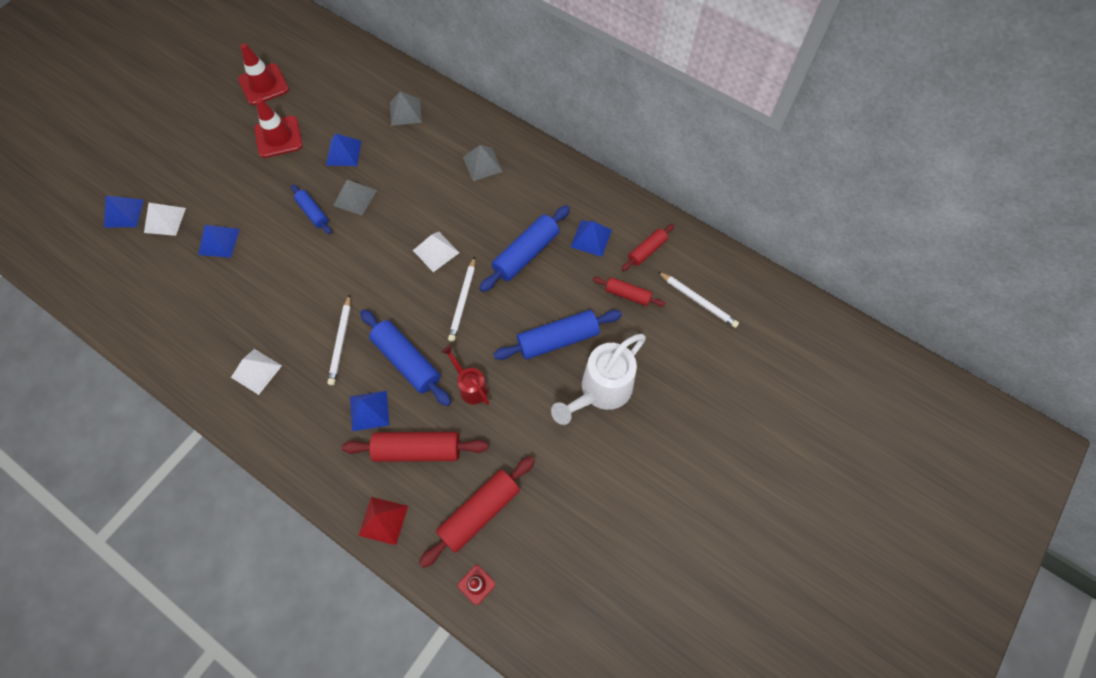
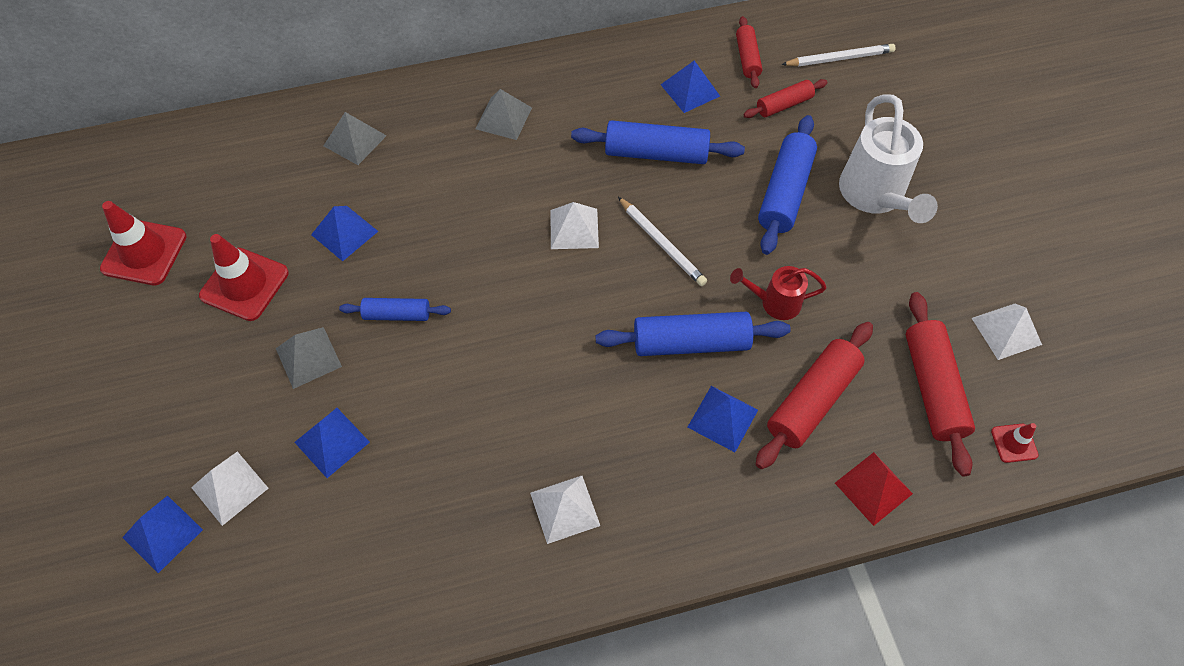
camera: 50 degrees left, 5 degrees down
white pencil [327,294,351,385] -> none
grey pyramid [333,180,377,216] -> grey pyramid moved to [276,327,342,389]
blue rolling pin [479,205,570,292] -> blue rolling pin turned 75 degrees counterclockwise [571,120,745,164]
none -> white pyramid [972,303,1042,360]

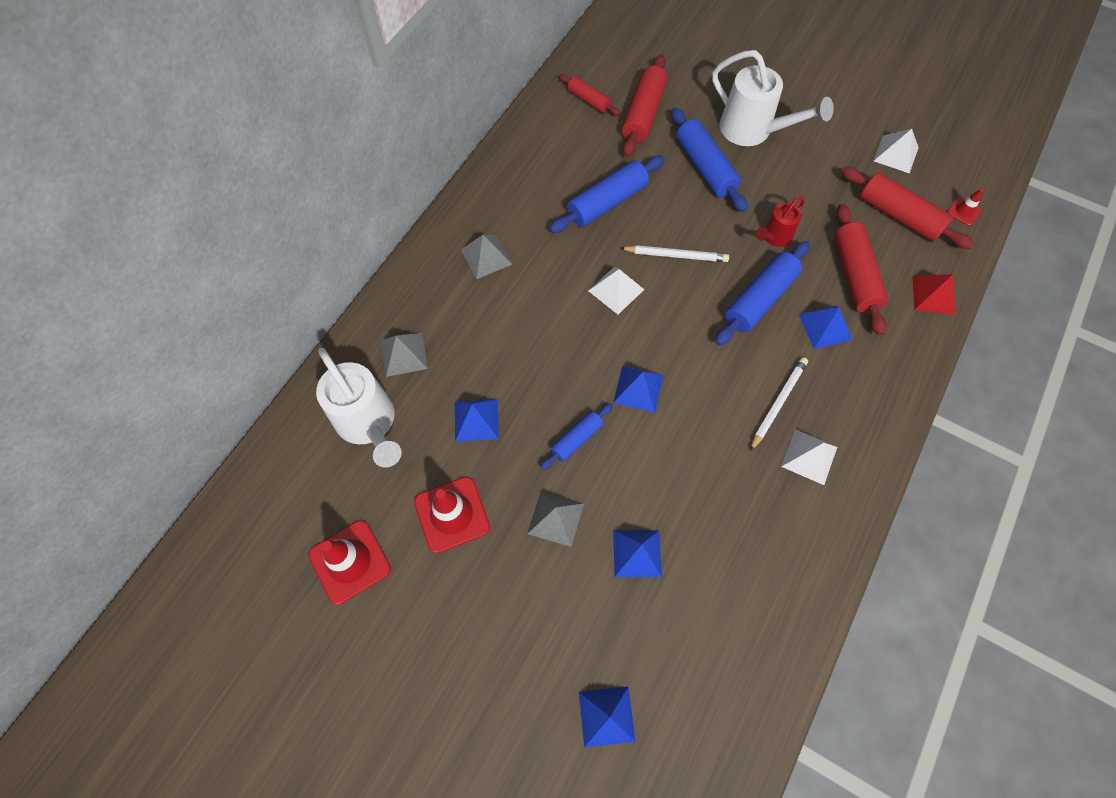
camera: 45 degrees left, 5 degrees up
white pyramid [191,451,269,526] -> none
blue pyramid [660,61,720,113] -> blue pyramid moved to [613,366,664,413]
red rolling pin [743,79,828,118] -> red rolling pin [622,54,667,157], size x1.71
white pencil [781,44,896,67] -> white pencil moved to [750,357,808,451]
none -> white watering can [316,348,402,468]

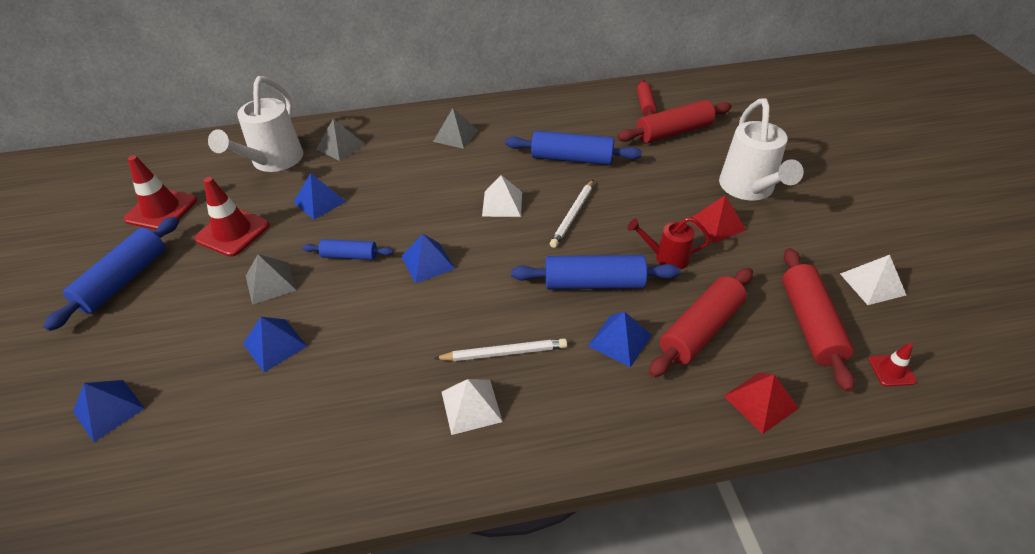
camera: 50 degrees right, 20 degrees down
white pencil [620,245,729,262] -> white pencil turned 60 degrees clockwise [550,180,593,248]
blue rolling pin [671,107,748,212] -> blue rolling pin moved to [43,216,179,331]
none -> red pyramid [691,195,746,243]

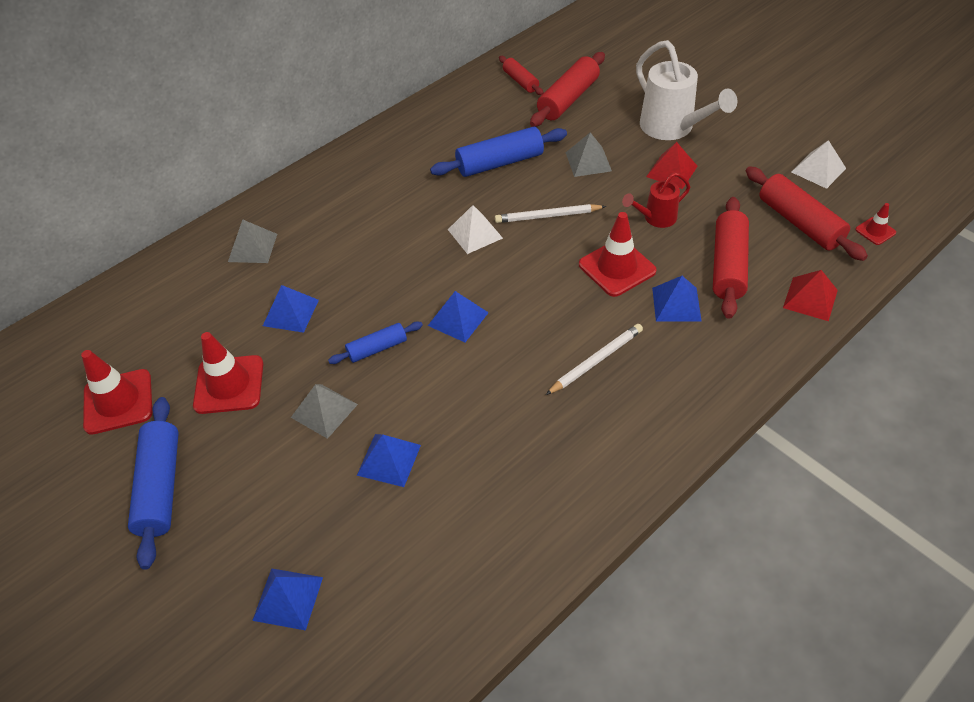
camera: 30 degrees left, 5 degrees up
white watering can [208,76,303,172] -> none
grey pyramid [433,108,478,149] -> grey pyramid moved to [566,132,612,177]
white pyramid [442,379,503,435] -> none
blue rolling pin [511,255,680,289] -> red traffic cone [579,212,656,297]
white pencil [550,180,593,248] -> white pencil turned 90 degrees clockwise [495,204,606,223]

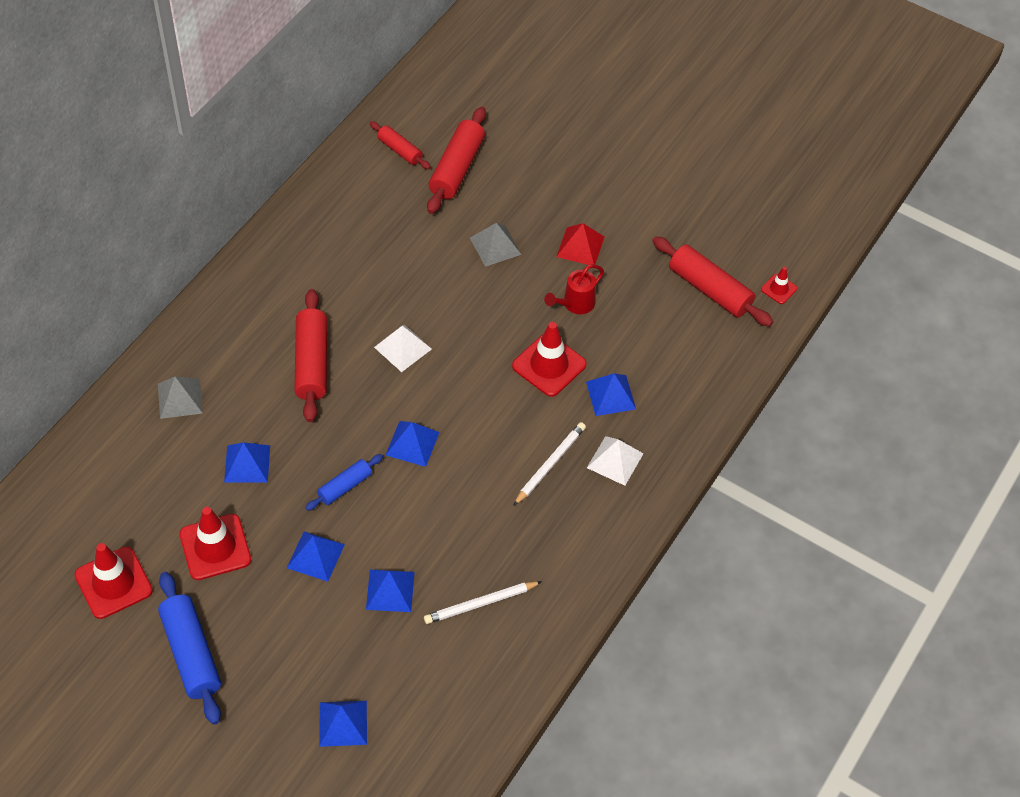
camera: 20 degrees left, 5 degrees up
grey pyramid [291,384,358,439] -> blue pyramid [287,531,345,582]
blue rolling pin [430,127,567,177] -> none
white pencil [495,204,606,223] -> white pencil moved to [424,581,542,624]
white watering can [636,40,737,140] -> none
red rolling pin [713,197,749,319] -> red rolling pin moved to [294,289,327,422]
red pyramid [783,270,838,321] -> none
white pyramid [792,140,846,189] -> white pyramid moved to [587,436,644,486]

